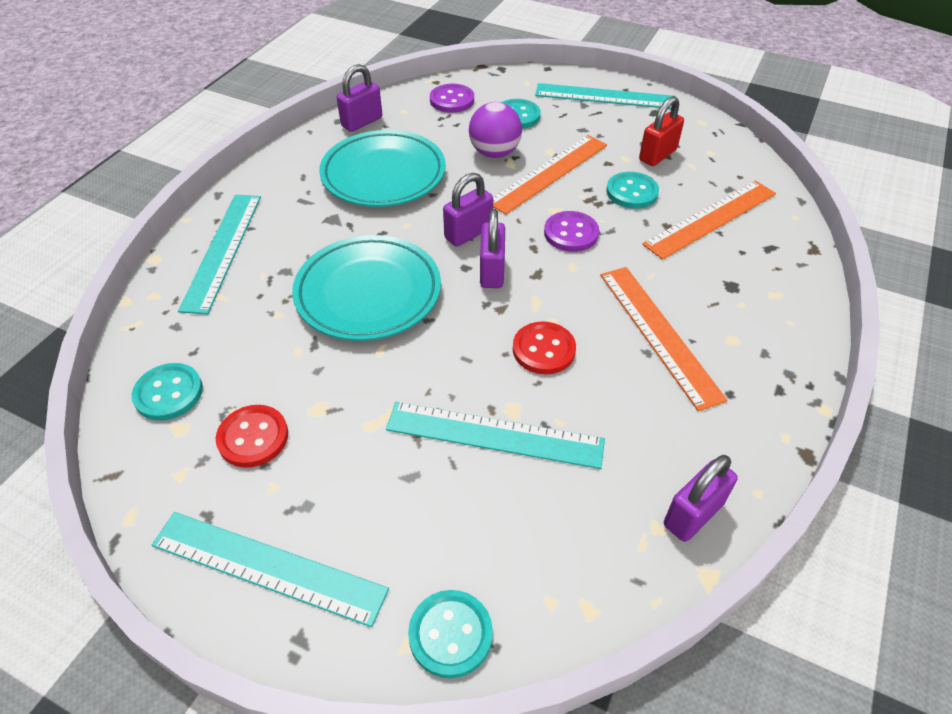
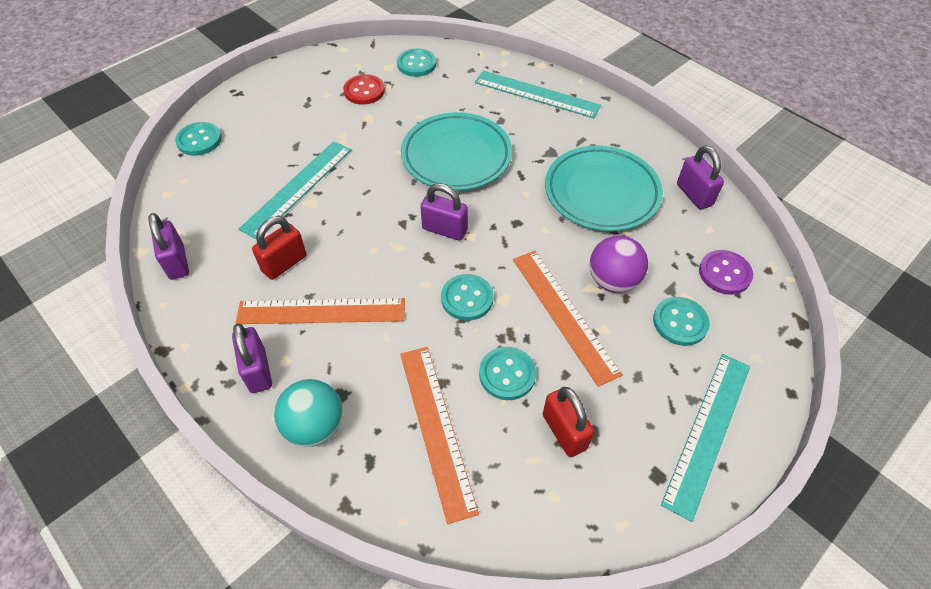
camera: 110 degrees right, 5 degrees up
turquoise ruler [152,512,389,627] -> none
purple padlock [443,173,493,247] -> purple padlock moved to [232,323,272,393]
red button [513,321,576,374] -> none
purple button [544,211,599,252] -> turquoise button [441,274,494,321]
none -> red padlock [252,216,307,280]
none -> turquoise ball [274,379,343,447]

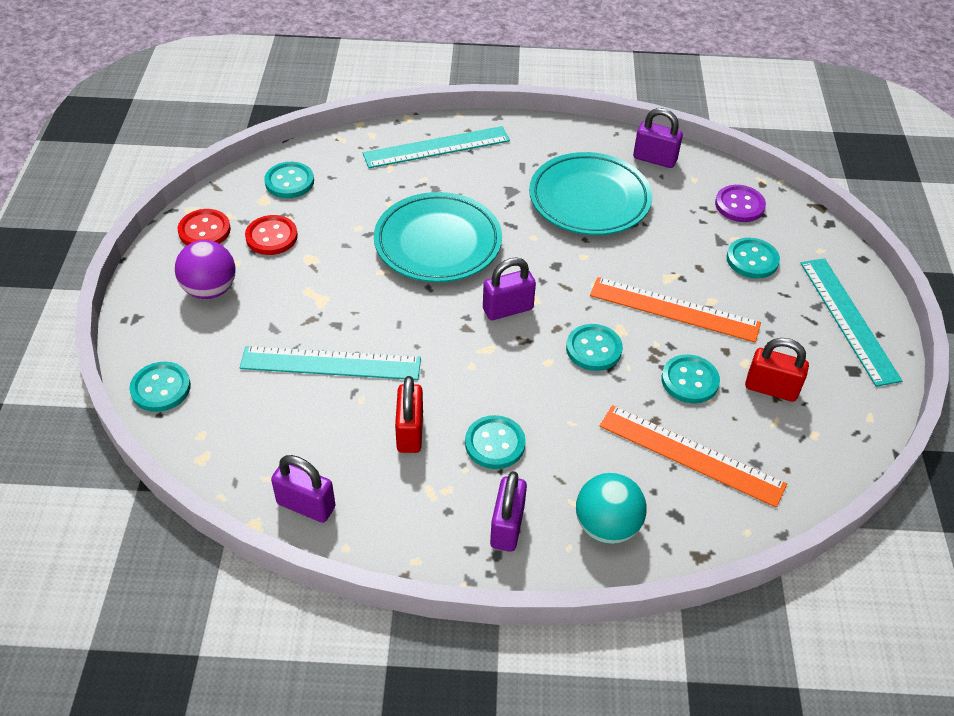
camera: 45 degrees left, 5 degrees down
purple padlock [232,323,272,393] -> purple padlock turned 75 degrees clockwise [490,471,527,552]
orange ruler [235,298,405,324] -> turquoise button [465,415,526,469]
turquoise ruler [239,141,351,240] -> turquoise ruler turned 75 degrees counterclockwise [240,346,421,380]
purple ball [589,236,648,293] -> purple ball moved to [175,240,236,299]
none -> red button [178,209,231,245]

